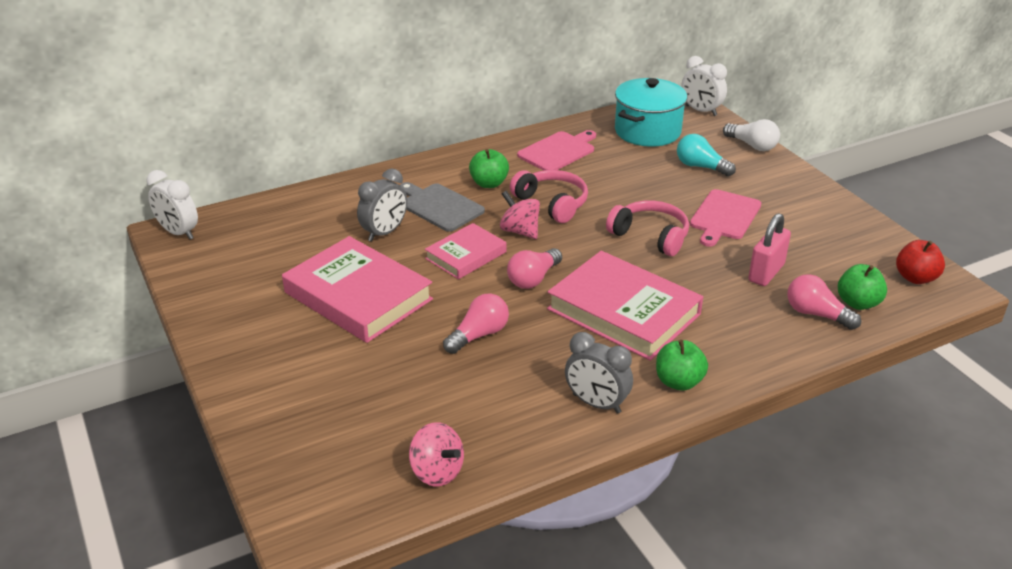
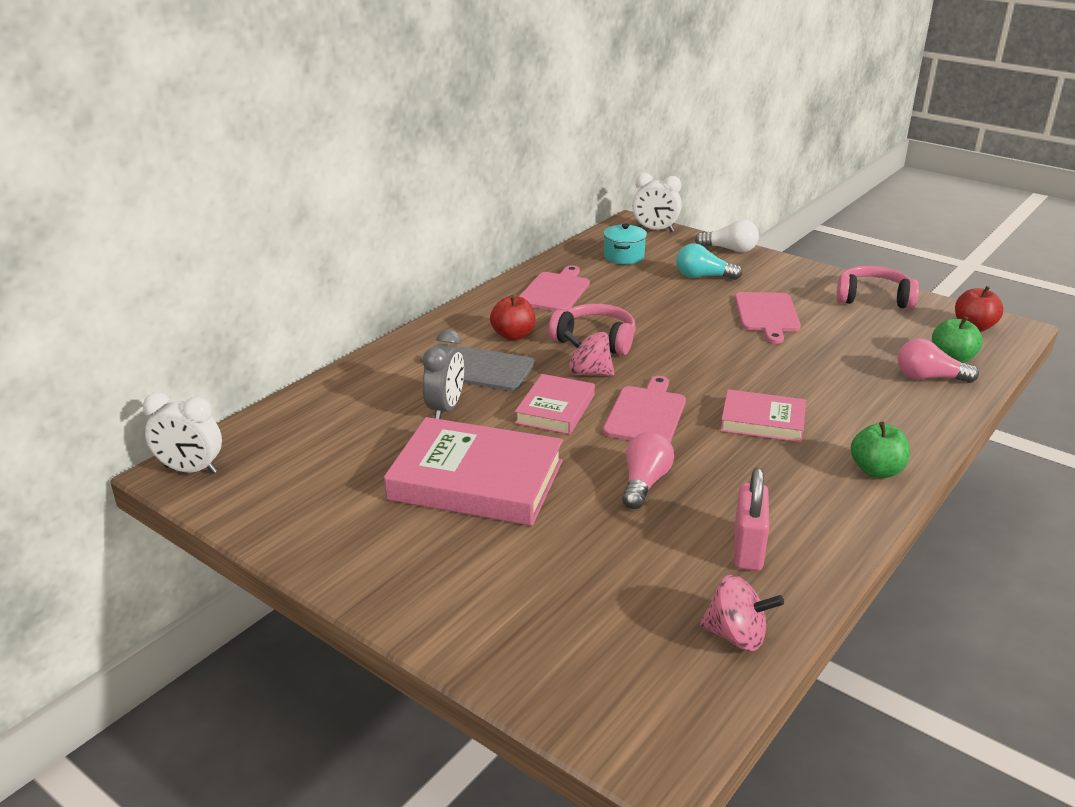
camera: 25 degrees left, 5 degrees down
green apple [469,149,509,188] -> red apple [490,295,536,340]
pink light bulb [507,248,562,289] -> pink cutting board [603,376,686,443]
pink book [547,251,703,361] -> pink book [720,389,806,442], size x0.57
grey clock [565,332,633,414] -> none
pink headphones [606,200,689,256] -> pink headphones moved to [836,266,919,309]
turquoise pot [615,78,687,147] -> turquoise pot [603,224,647,264], size x0.57
pink padlock [748,213,791,286] -> pink padlock moved to [734,467,769,571]

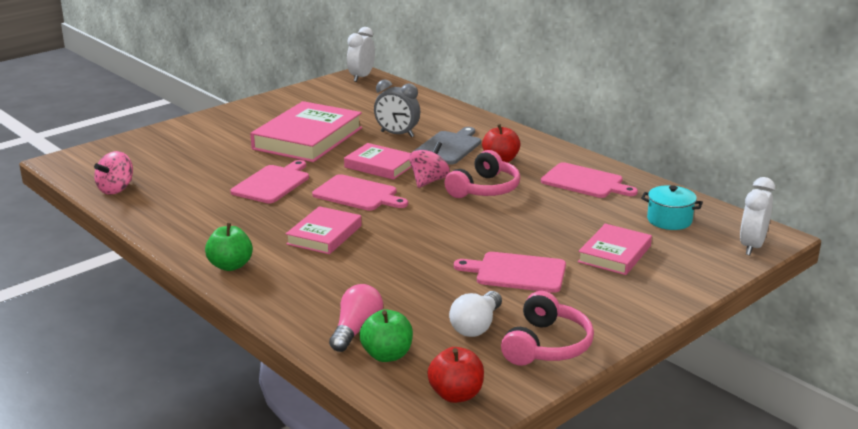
camera: 100 degrees right, 5 degrees down
pink light bulb [622,431,674,509] -> pink cutting board [230,160,309,203]
turquoise light bulb [676,243,742,280] -> pink book [578,224,652,275]
white light bulb [695,220,759,253] -> white light bulb moved to [449,291,502,337]
pink padlock [734,467,769,571] -> none

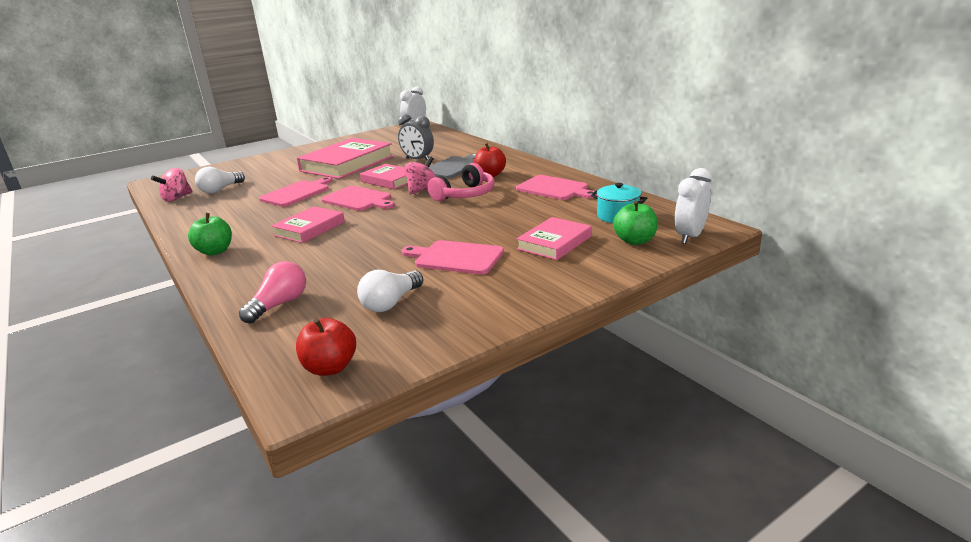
camera: 10 degrees right, 0 degrees up
green apple [359,309,413,362] -> green apple moved to [613,201,658,245]
pink headphones [501,291,594,366] -> none
none -> white light bulb [195,167,245,193]

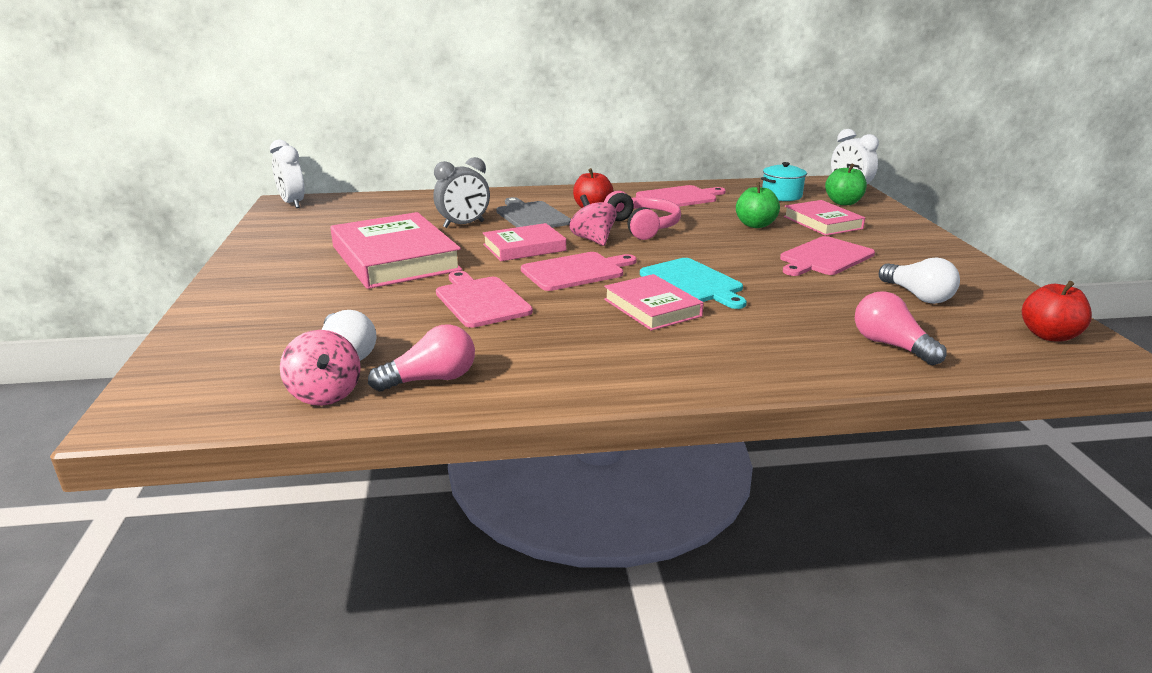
camera: 65 degrees left, 0 degrees up
green apple [188,213,232,256] -> green apple moved to [736,182,780,228]
none -> pink light bulb [368,324,475,392]
none -> turquoise cutting board [640,258,747,309]

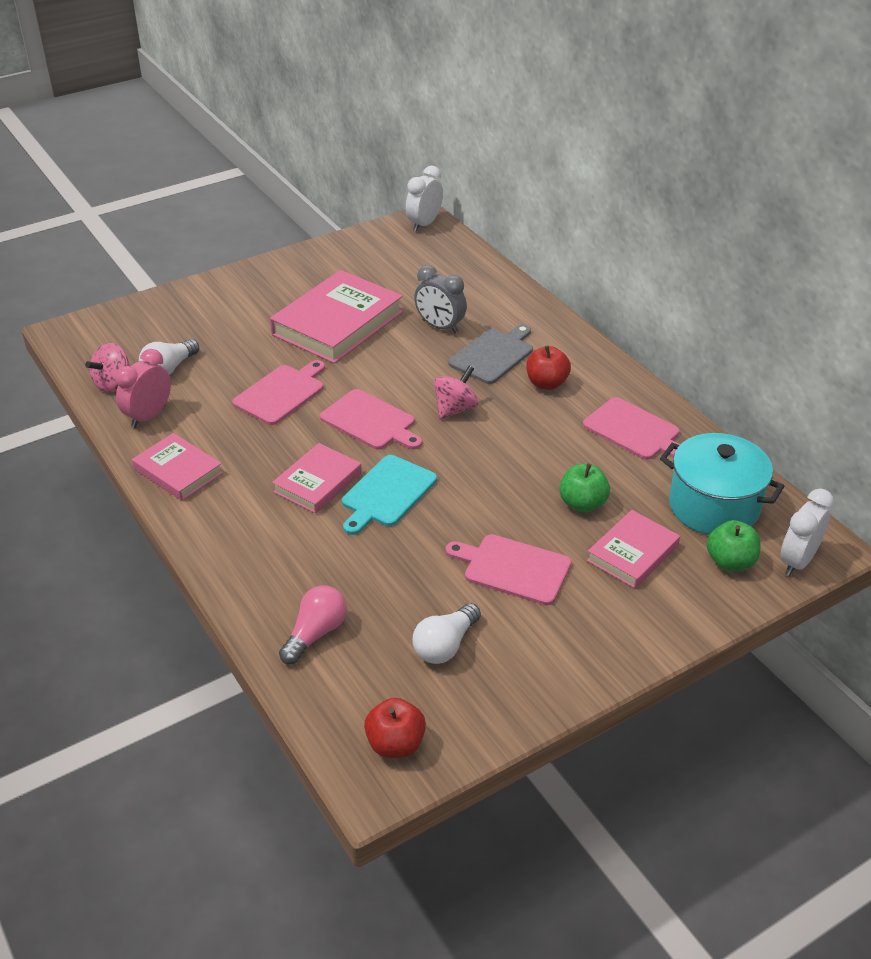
camera: 65 degrees right, 15 degrees up
pink light bulb [368,324,475,392] -> pink clock [115,349,171,428]
pink book [483,223,566,261] -> pink book moved to [132,433,223,501]
pink headphones [604,191,681,240] -> none
turquoise pot [761,162,807,201] -> turquoise pot [660,433,785,535], size x1.74

